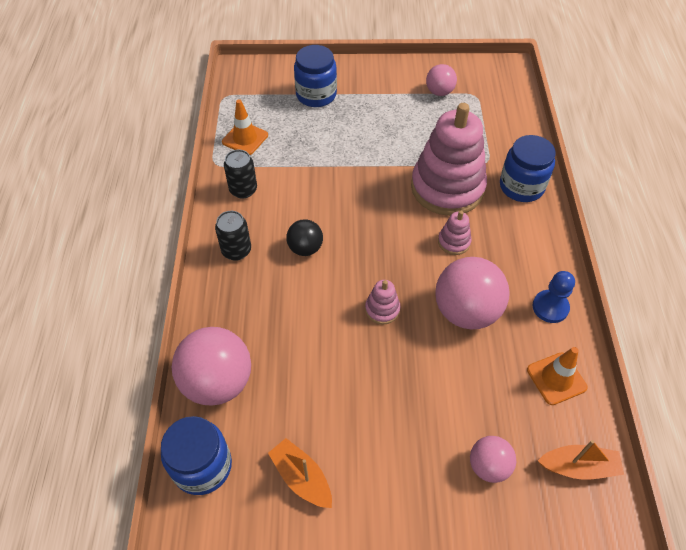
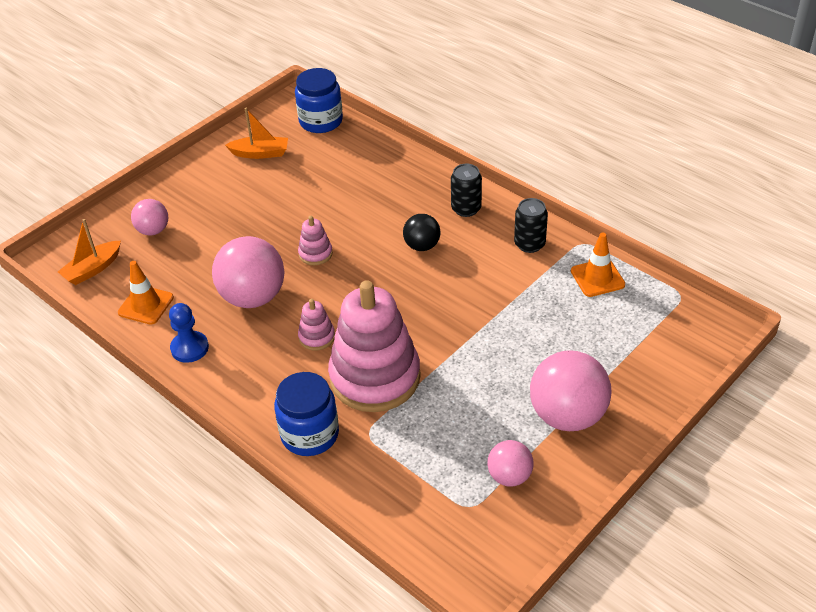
camera: 135 degrees right, 10 degrees down
pink ball [172,327,251,406] -> pink ball moved to [530,350,612,431]
blue jar [294,45,337,107] -> none

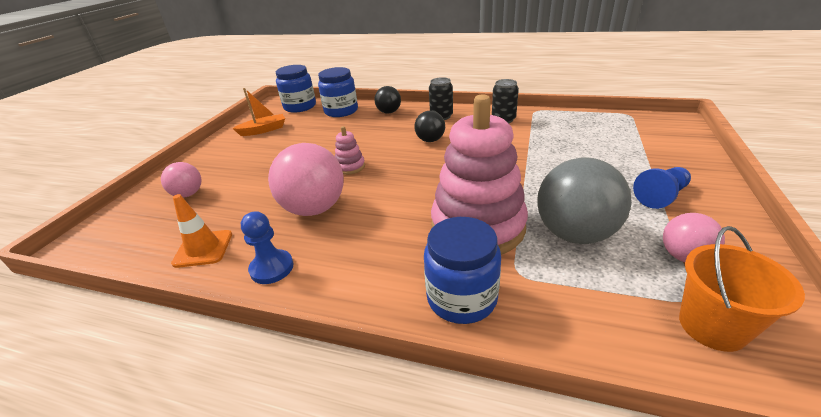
camera: 25 degrees left, 10 degrees down
orange boat [58,219,121,285] -> none
pink stacking toy [298,299,335,351] -> none
pink ball [530,350,612,431] -> blue pawn [633,167,691,209]
orange traffic cone [571,232,625,297] -> none
none -> blue jar [318,67,358,117]
none -> black ball [374,86,401,114]
none -> grey ball [537,157,632,244]
none -> orange bucket [679,226,805,352]

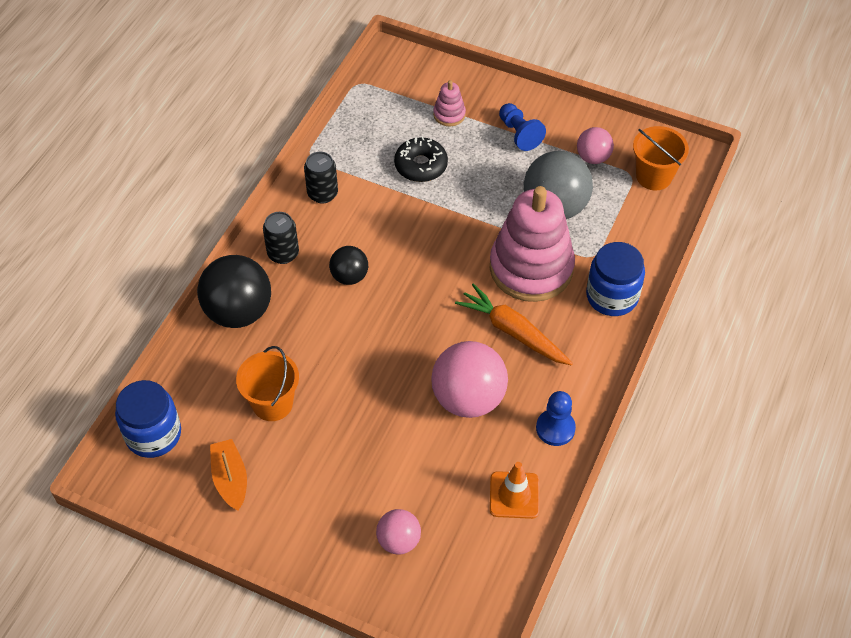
camera: 85 degrees left, 20 degrees up
blue jar [318,67,358,117] -> none
pink stacking toy [335,126,365,175] -> pink stacking toy moved to [433,80,466,126]
black ball [374,86,401,114] -> black ball [197,255,271,328], size x1.82
none -> orange bucket [236,346,299,421]
none -> black donut [394,136,448,182]
none -> orange carrot [455,283,573,365]

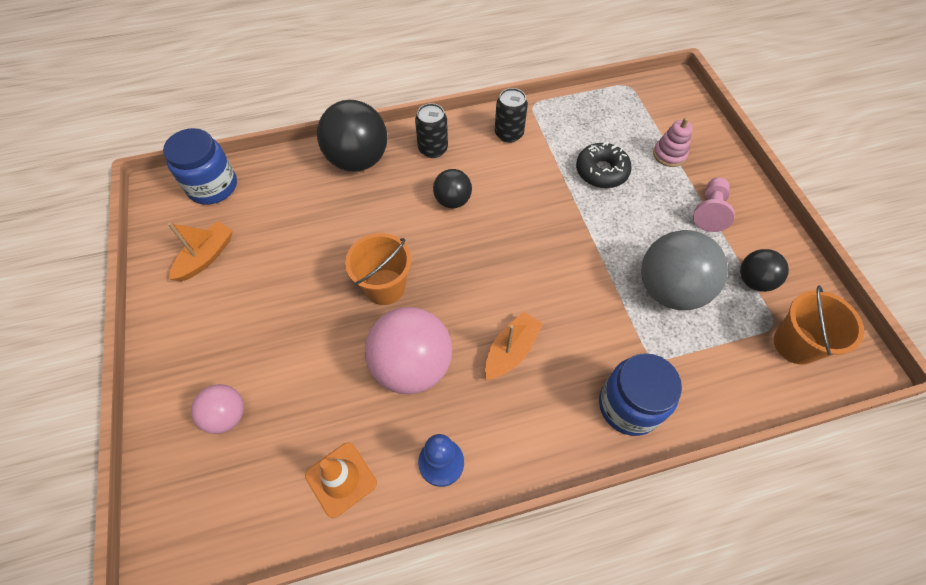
camera: 50 degrees right, 5 degrees up
orange bucket [236,346,299,421] -> orange bucket moved to [345,233,412,305]
orange carrot [455,283,573,365] -> orange boat [485,312,543,380]
pink stacking toy [490,186,575,302] -> none
blue pawn [499,103,546,151] -> pink pawn [693,177,735,232]
pink ball [577,127,614,164] -> black ball [740,249,789,292]

